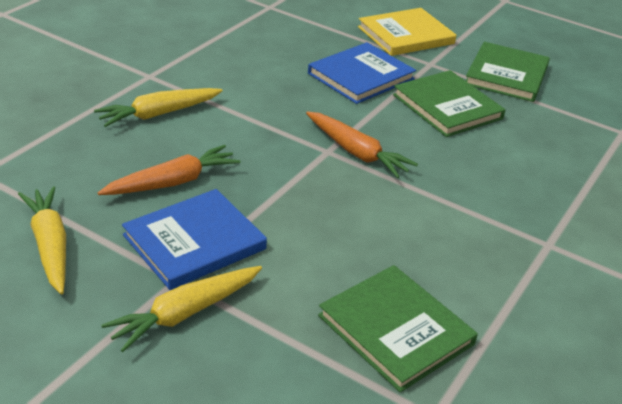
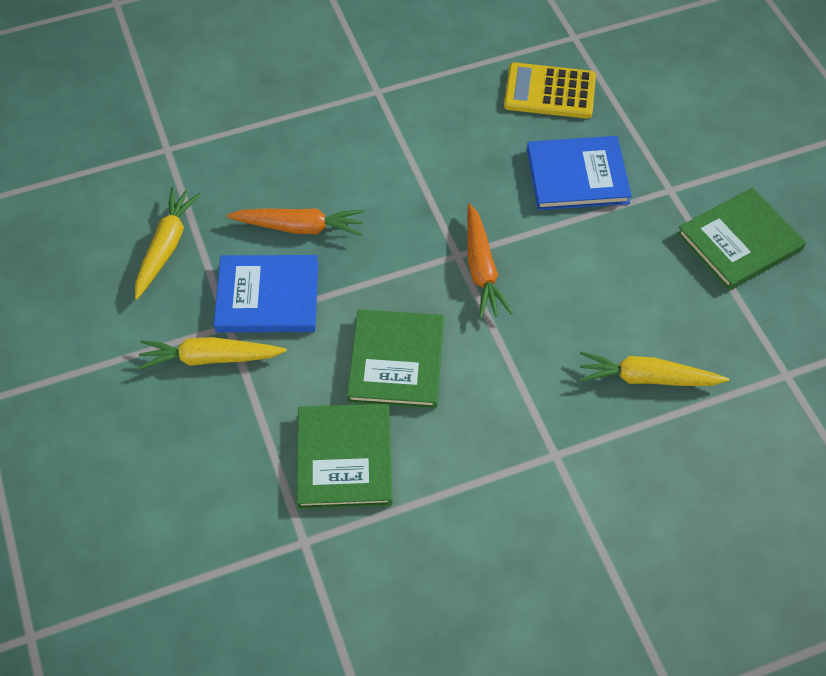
camera: 40 degrees right, 20 degrees up
yellow carrot [94,88,223,127] -> yellow carrot moved to [579,352,729,386]
yellow book [358,8,456,56] -> none
green book [393,70,506,137] -> green book moved to [347,309,444,409]
none -> yellow calculator [504,63,596,119]

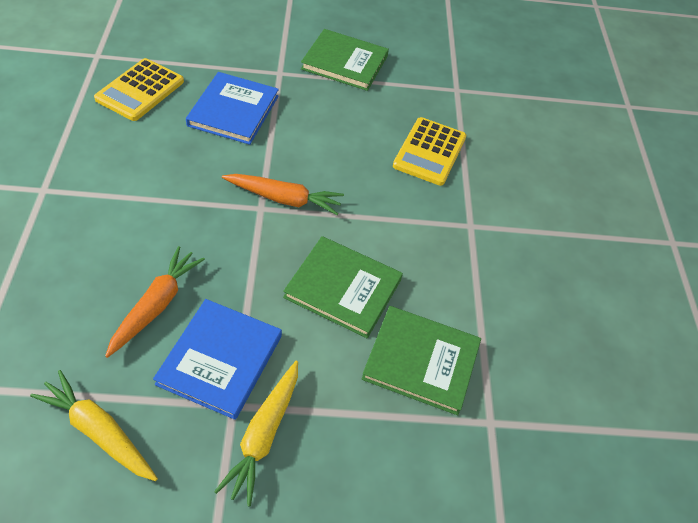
camera: 75 degrees left, 5 degrees down
yellow carrot [579,352,729,386] -> yellow calculator [393,117,466,186]
green book [677,188,806,291] -> green book turned 60 degrees counterclockwise [301,29,389,91]

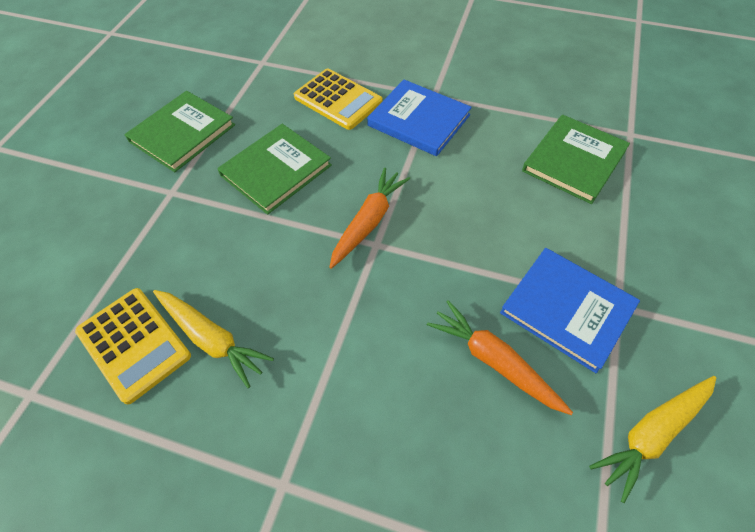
camera: 65 degrees left, 5 degrees up
blue book [186,72,279,145] -> blue book moved to [367,80,472,156]
yellow carrot [214,361,298,507] -> yellow carrot moved to [153,290,274,388]
green book [283,236,403,338] -> green book moved to [217,124,332,215]

